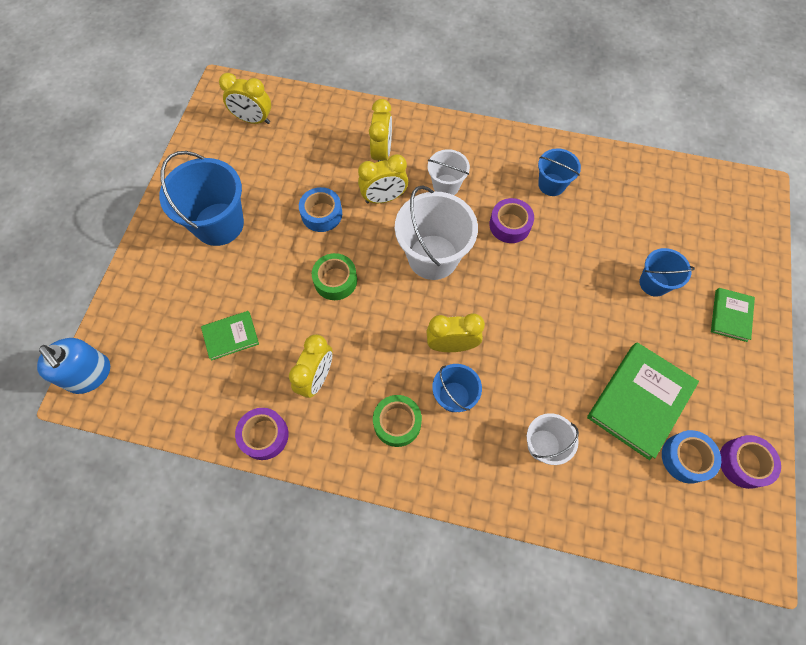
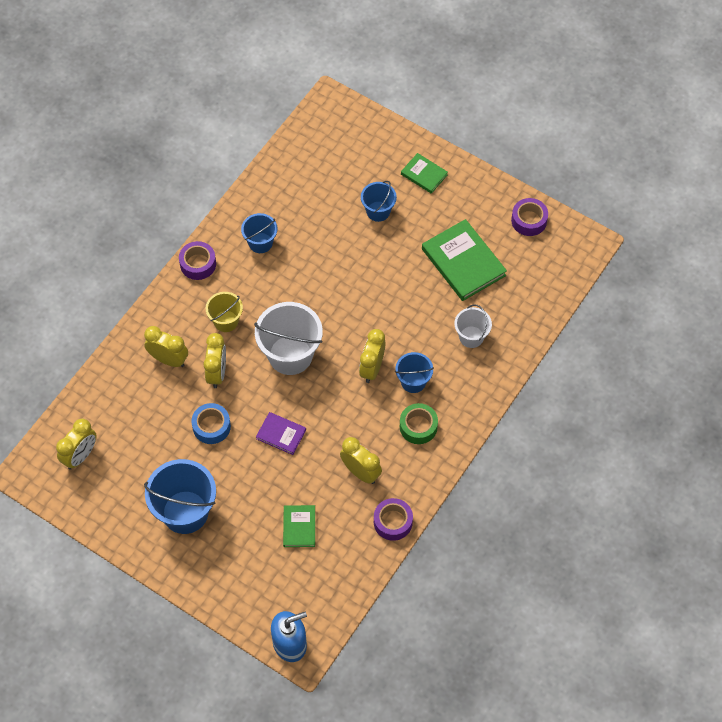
camera: 70 degrees left, 5 degrees down
green tape [312,253,357,300] -> purple book [256,412,306,455]
white bucket [428,149,470,195] -> yellow bucket [205,292,243,332]
purple tape [489,198,534,243] -> purple tape moved to [179,241,216,280]
blue tape [662,430,721,484] -> none

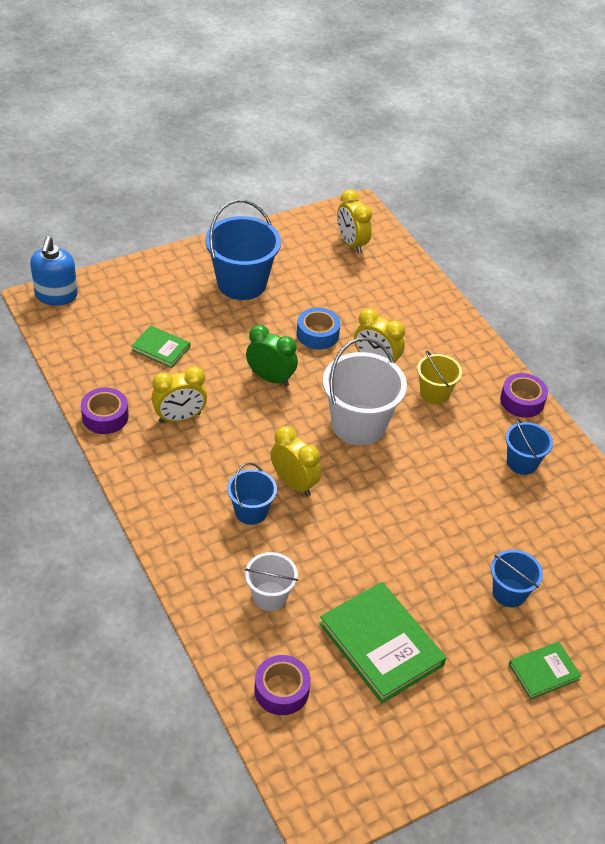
camera: 115 degrees right, 15 degrees down
yellow clock [144,326,188,367] -> none
purple book [256,412,306,455] -> green clock [246,325,298,386]
green tape [400,403,438,444] -> none
green book [422,219,507,301] -> green book turned 60 degrees clockwise [319,582,446,703]
purple tape [511,198,548,236] -> purple tape moved to [254,655,311,715]

